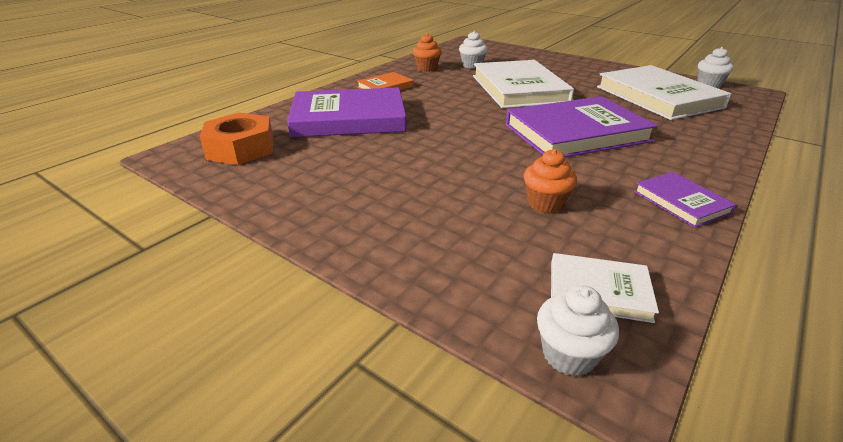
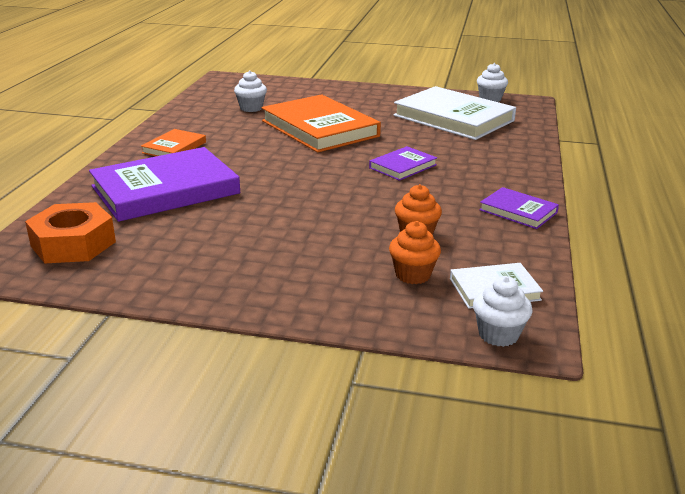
camera: 25 degrees left, 5 degrees down
orange cupcake [413,33,442,72] -> orange cupcake moved to [389,221,441,284]
white book [473,60,574,108] -> orange book [262,94,381,153]
purple book [506,96,657,157] -> purple book [369,146,437,181], size x0.49

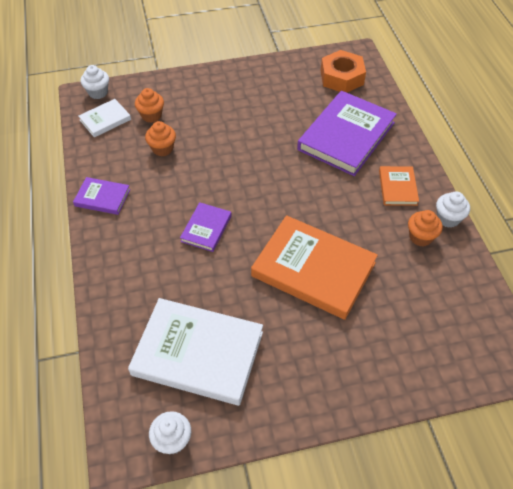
camera: 155 degrees right, 25 degrees up
white cupcake [234,70,267,112] -> white cupcake moved to [436,191,470,228]
none -> orange cupcake [408,210,443,246]

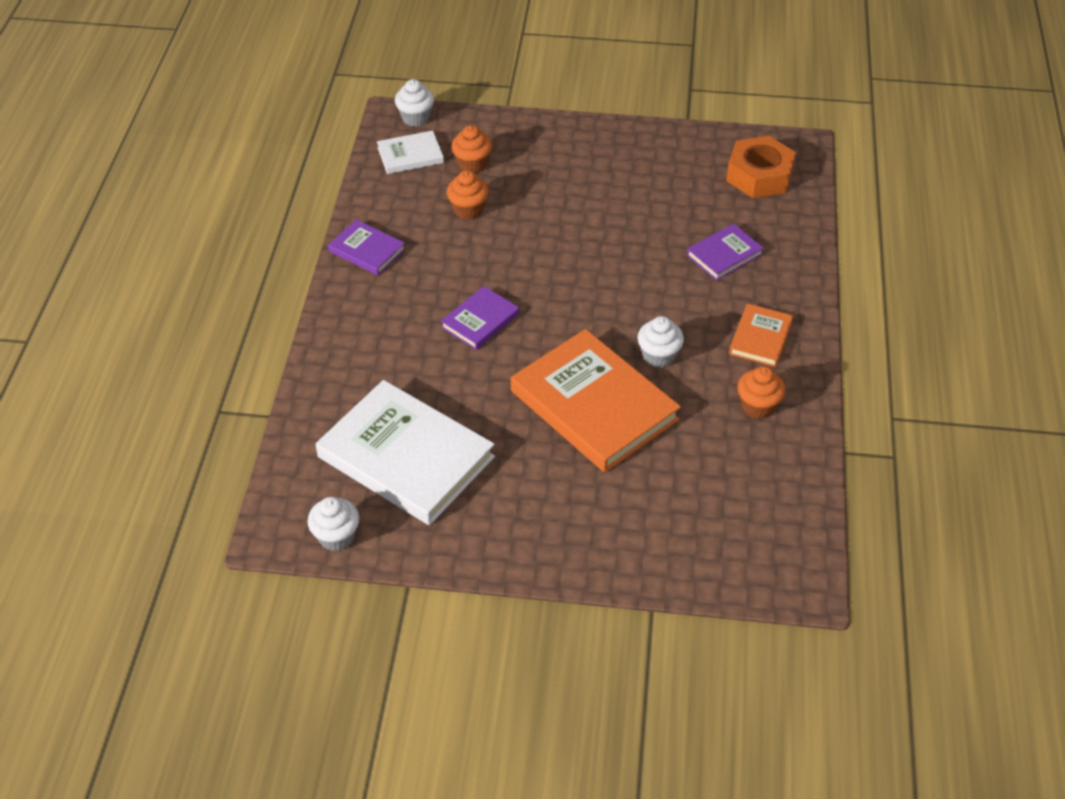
camera: 20 degrees right, 5 degrees down
purple book [297,91,397,176] -> purple book [687,223,764,281], size x0.49
white cupcake [436,191,470,228] -> white cupcake moved to [637,316,684,368]

